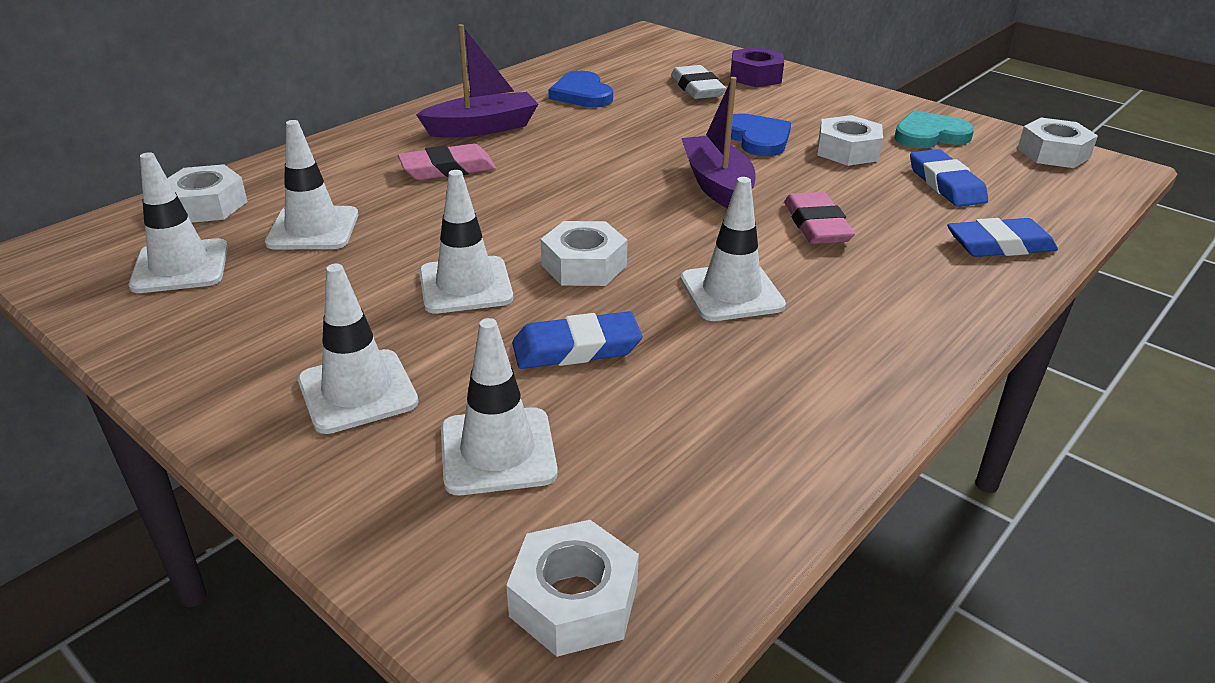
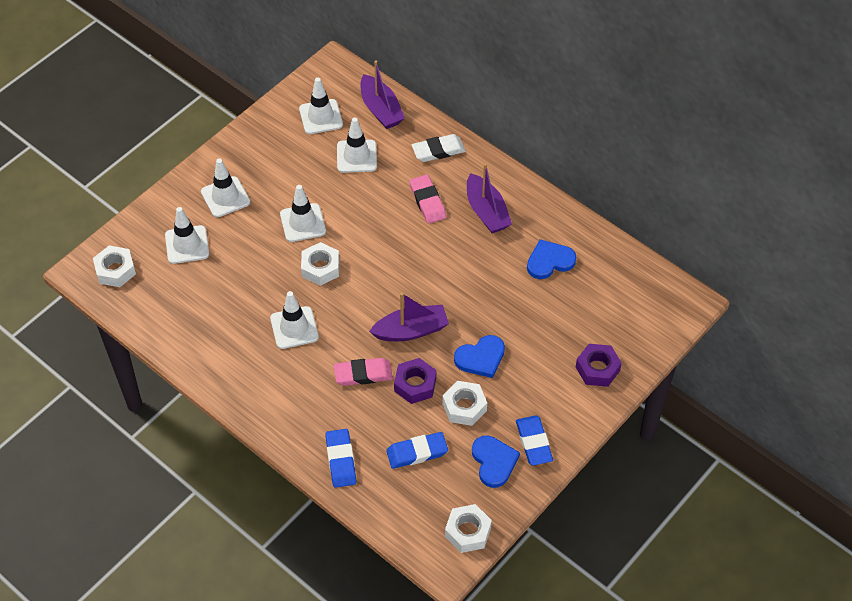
camera: 90 degrees right, 20 degrees up
white nut [167,164,248,223] -> purple boat [360,60,405,129]
blue eraser [512,311,642,369] -> blue eraser moved to [516,415,553,466]
white eraser [671,65,726,99] -> white eraser moved to [412,134,466,162]
turquoise heart [894,110,974,148] -> blue heart [472,436,520,488]
none -> purple nut [394,358,437,404]

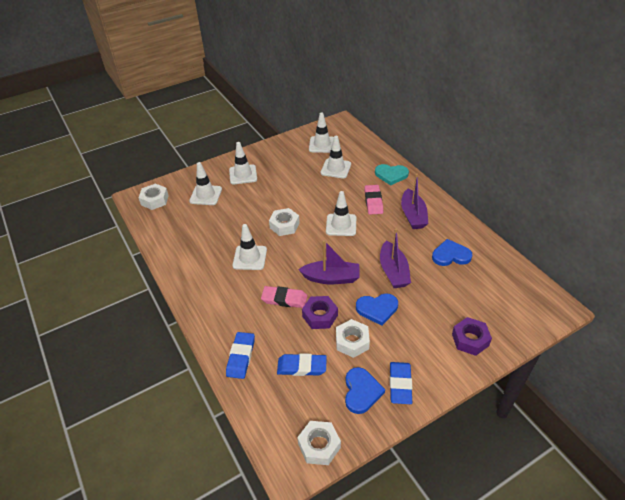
camera: 20 degrees right, 10 degrees down
white traffic cone [280,185,326,242] -> white traffic cone moved to [326,191,356,236]
purple boat [360,60,405,129] -> purple boat moved to [380,228,411,288]
white eraser [412,134,466,162] -> turquoise heart [375,164,409,185]

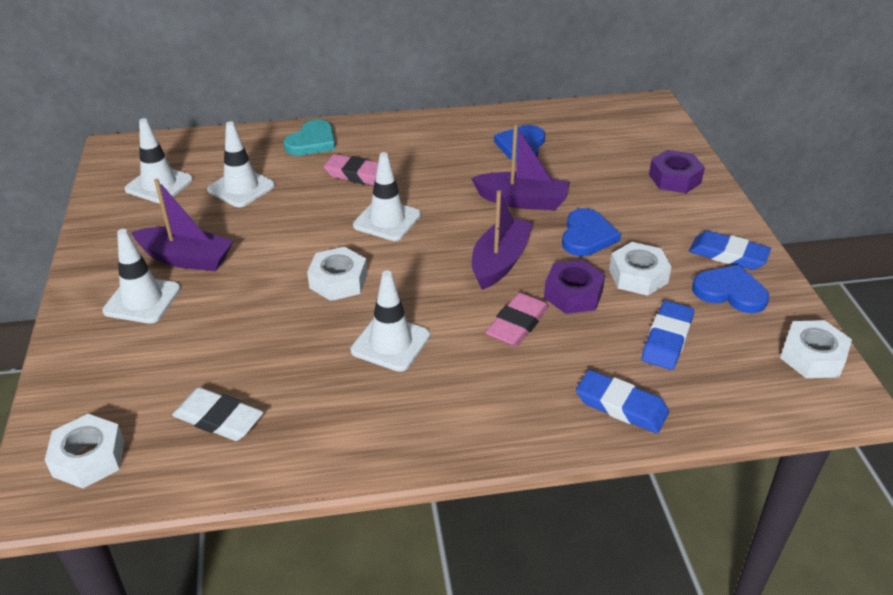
camera: 70 degrees left, 5 degrees down
white traffic cone [189,162,222,205] -> none
purple boat [401,174,428,229] -> purple boat moved to [131,179,233,271]
none -> white eraser [172,387,264,441]

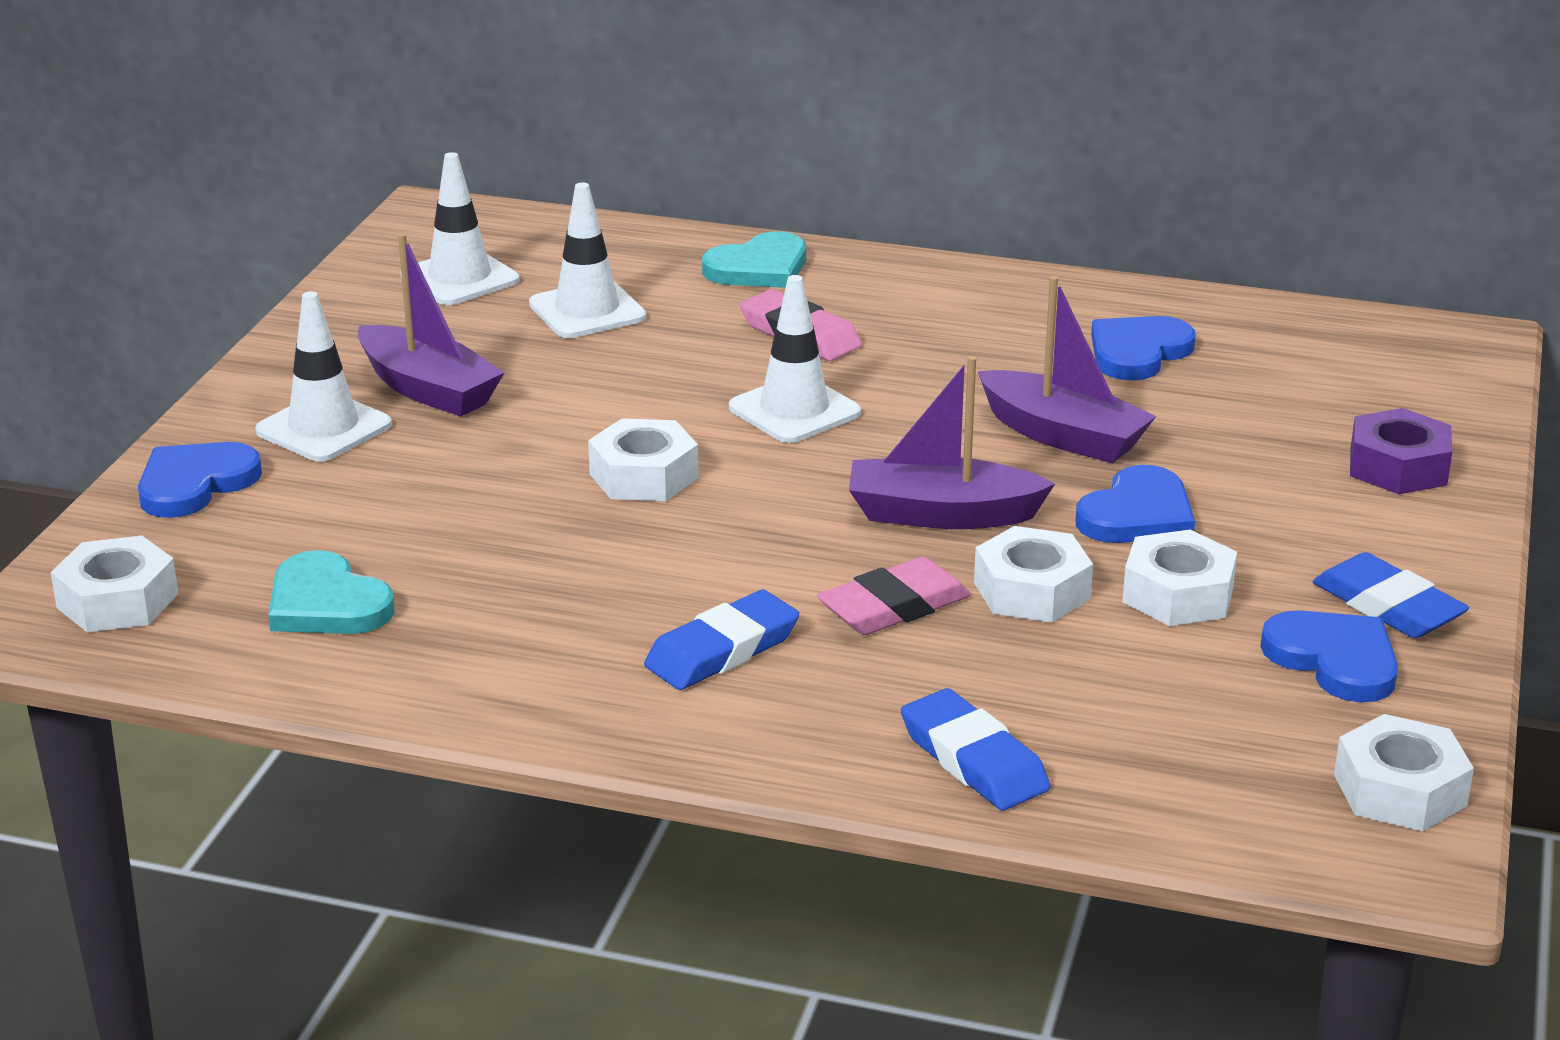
camera: 25 degrees right, 10 degrees down
white eraser [172,387,264,441] -> turquoise heart [268,550,395,634]
white traffic cone [351,271,430,372] -> none
purple boat [472,190,533,290] -> purple boat turned 135 degrees counterclockwise [849,356,1055,529]
purple nut [544,260,605,314] -> white nut [974,526,1093,623]
blue eraser [642,301,694,370] -> blue eraser moved to [644,590,799,690]
none -> blue heart [138,442,262,518]

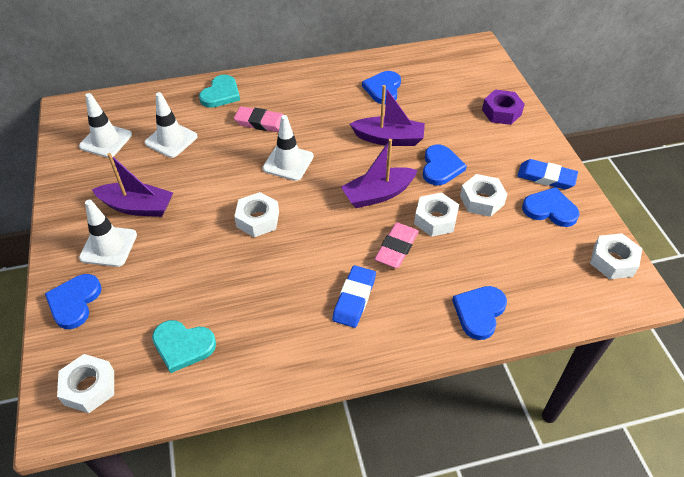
camera: 30 degrees left, 20 degrees up
blue eraser [901,688,1050,810] -> blue heart [452,286,507,340]

